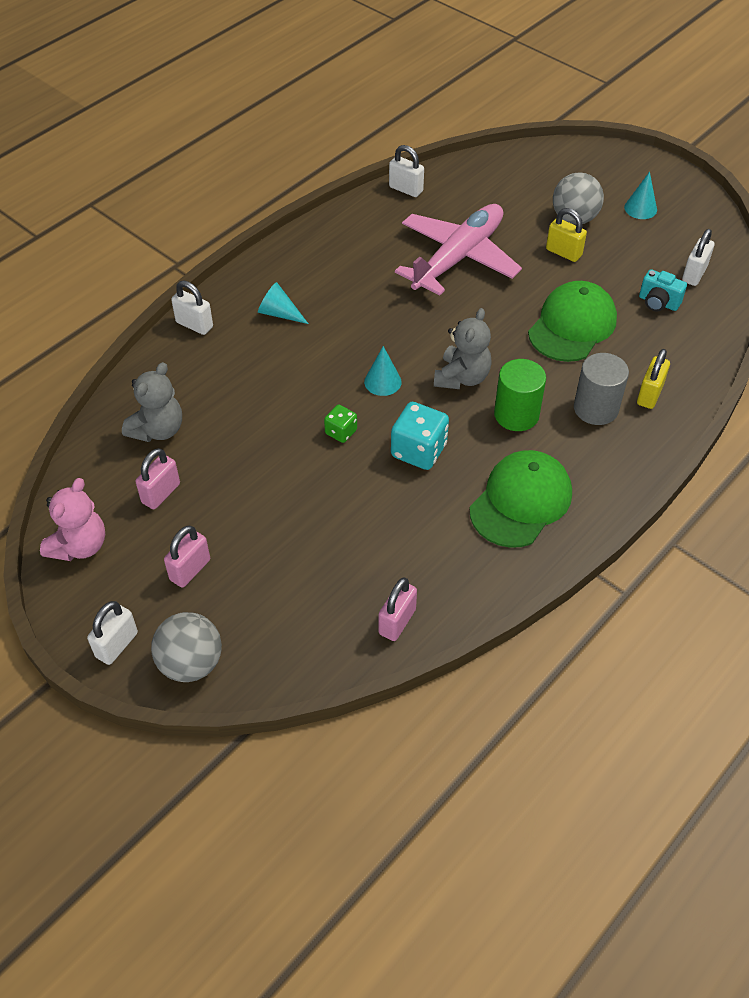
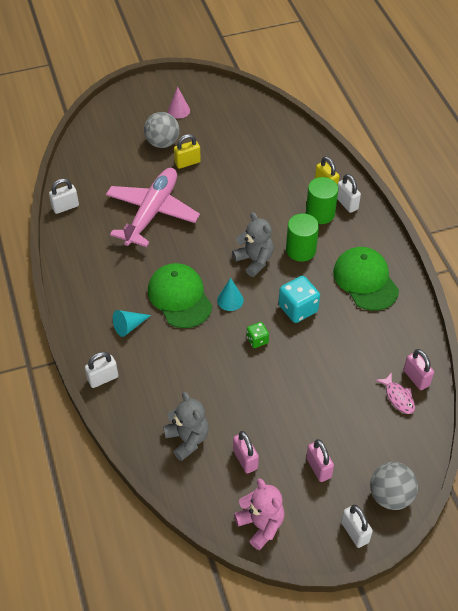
camera: 60 degrees left, 0 degrees up
pink plane [395,204,522,296] -> pink plane turned 45 degrees clockwise [106,168,200,247]
green cap [528,281,617,362] -> green cap moved to [148,263,212,328]
grey cylinder [574,353,629,425] -> green cylinder [306,177,338,224]
turquoise cone [624,172,657,219] -> pink cone [168,87,190,119]
turquoise camera [639,269,687,312] -> none
white padlock [682,229,714,286] -> white padlock moved to [337,174,361,213]
none -> pink fish [376,372,415,414]

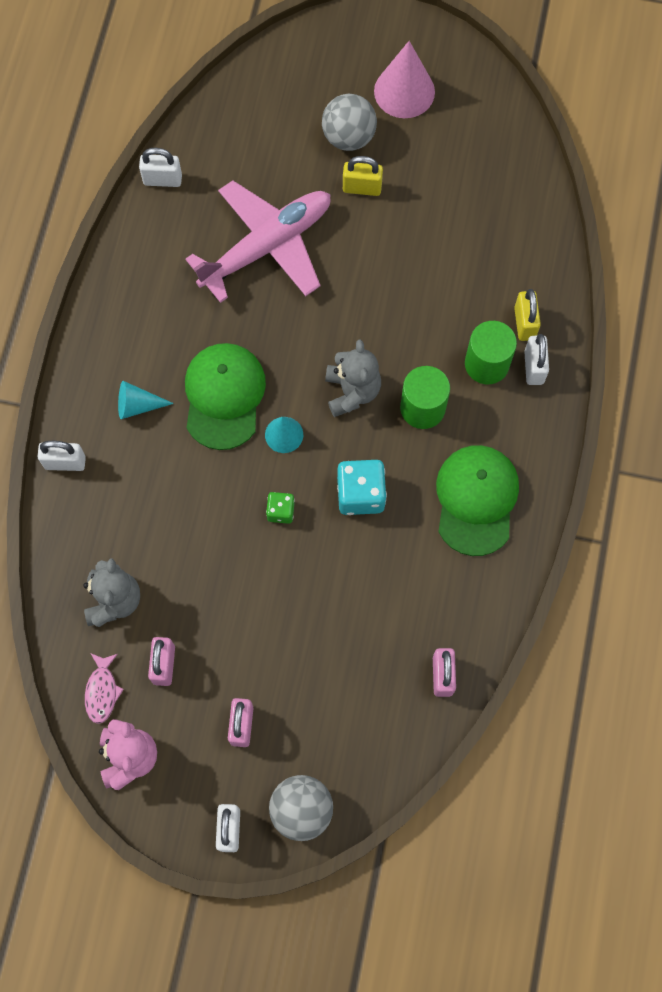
camera: 30 degrees right, 20 degrees up
pink cone [168,87,190,119] -> pink cone [374,41,435,118], size x1.71
pink fish [376,372,415,414] -> pink fish moved to [85,653,124,724]

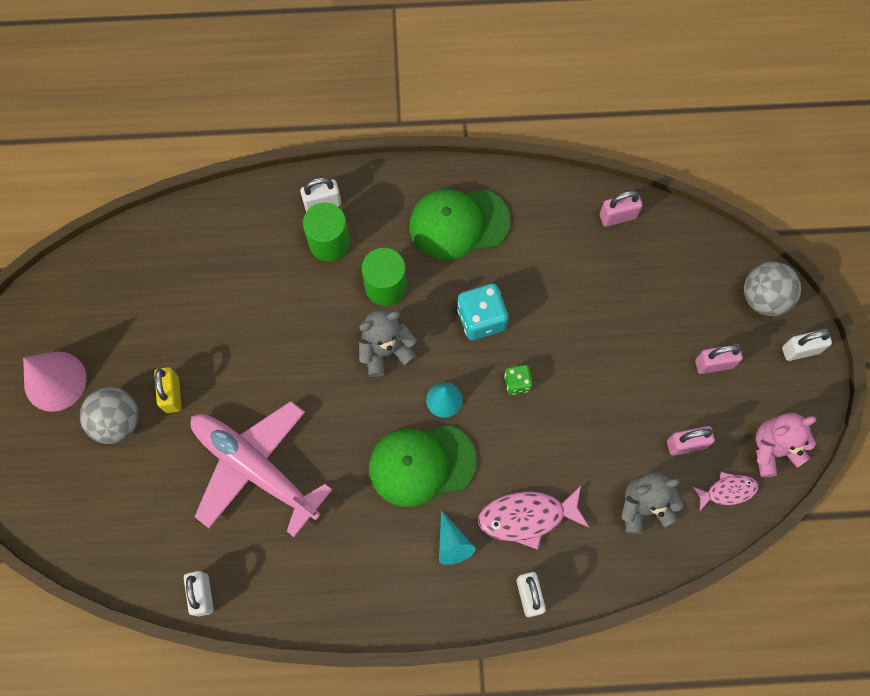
camera: 105 degrees left, 0 degrees up
yellow padlock [514,289,541,341] -> none
none -> pink fish [478,486,589,550]

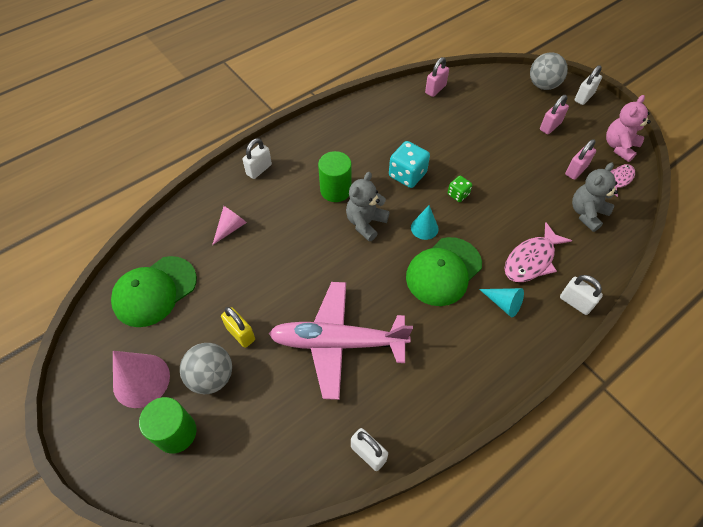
camera: 35 degrees left, 15 degrees down
green cylinder [303,202,350,261] -> green cylinder moved to [139,397,197,454]
green cap [409,189,510,260] -> green cap moved to [111,256,197,327]
none -> pink cone [212,206,247,245]

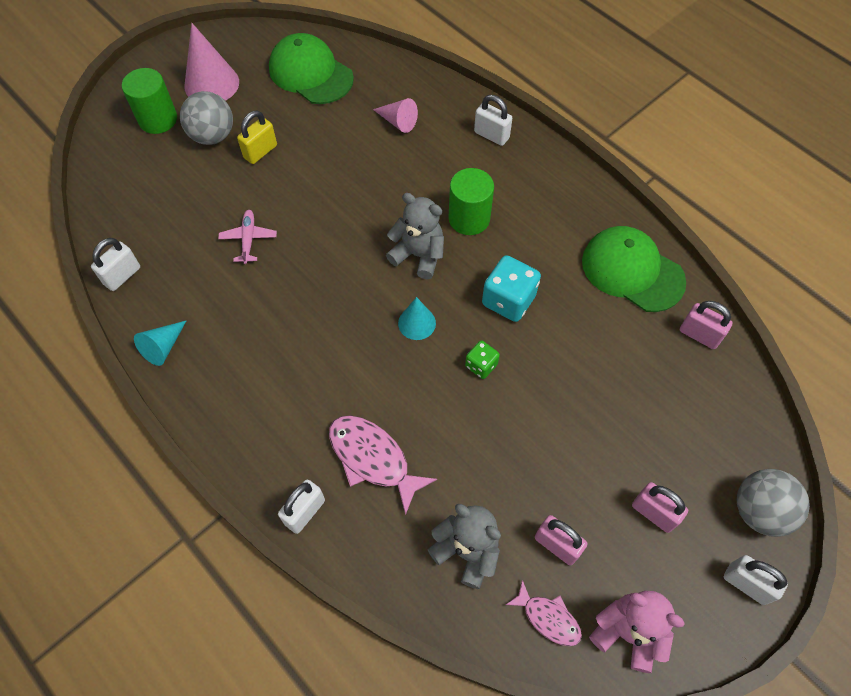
camera: 85 degrees right, 5 degrees up
pink plane [269,282,413,400] -> pink plane [218,210,277,264], size x0.41
green cap [406,237,482,306] -> green cap moved to [582,226,686,312]
turquoise cone [479,288,524,317] -> turquoise cone moved to [134,320,187,366]

